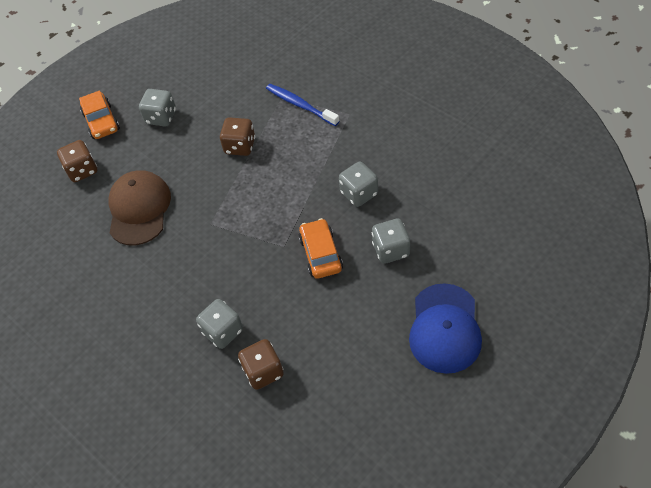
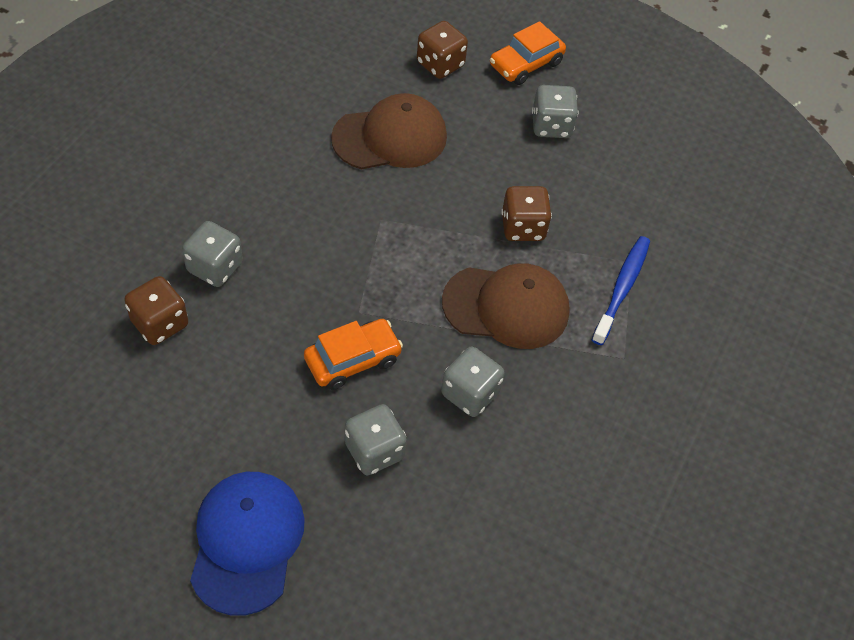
camera: 65 degrees right, 0 degrees up
blue cap [409,283,482,374] -> blue cap turned 105 degrees clockwise [190,472,305,616]
none -> brown cap [442,263,570,349]

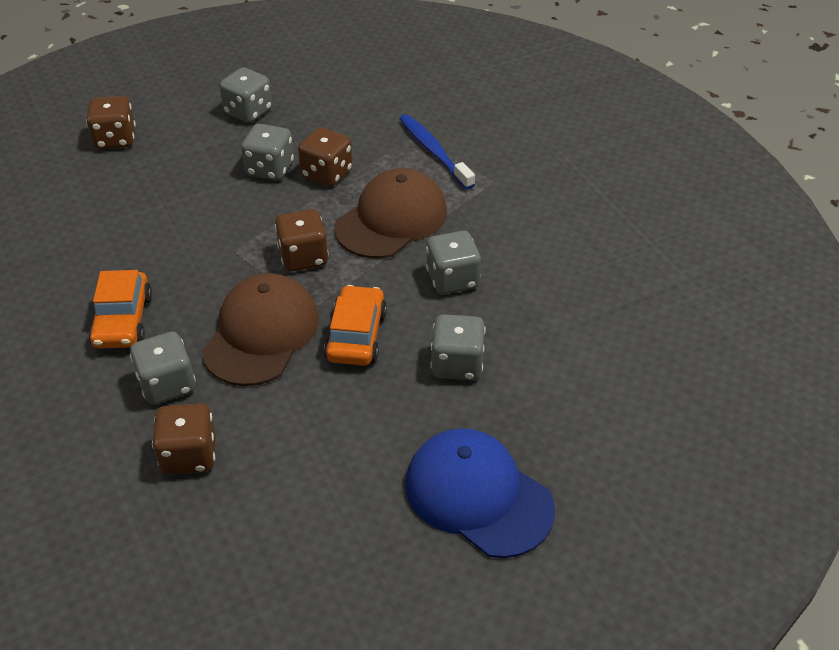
camera: 50 degrees left, 10 degrees down
brown cap [331,93,447,170] -> brown cap moved to [202,273,319,386]
orange car [490,21,566,85] -> orange car moved to [88,270,152,349]
none -> grey dice [241,124,294,180]
none -> brown dice [275,209,329,271]

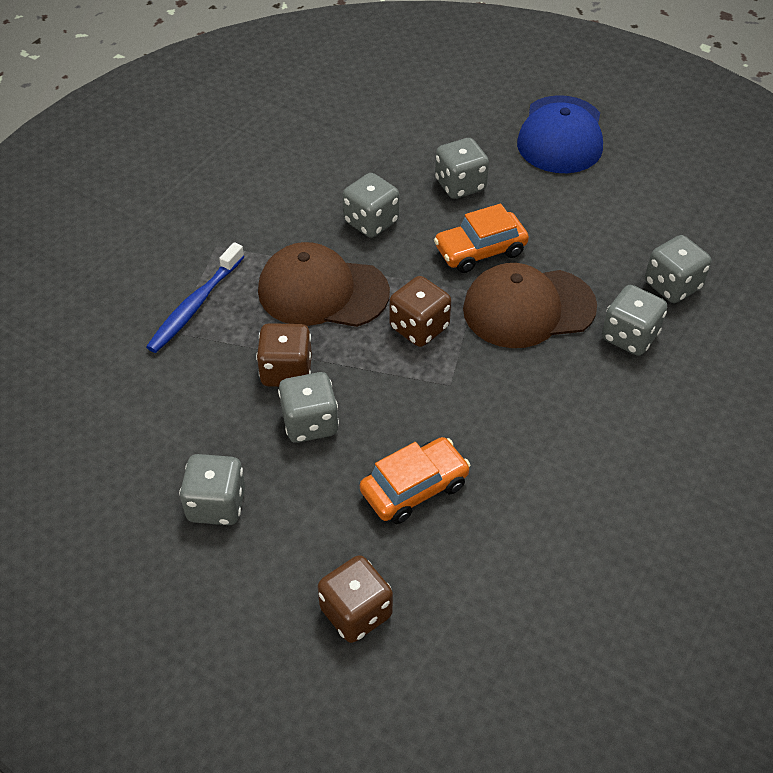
camera: 120 degrees left, 5 degrees up
orange car [88,270,152,349] -> orange car moved to [360,437,470,524]
brown dice [152,403,216,475] -> grey dice [645,235,711,303]

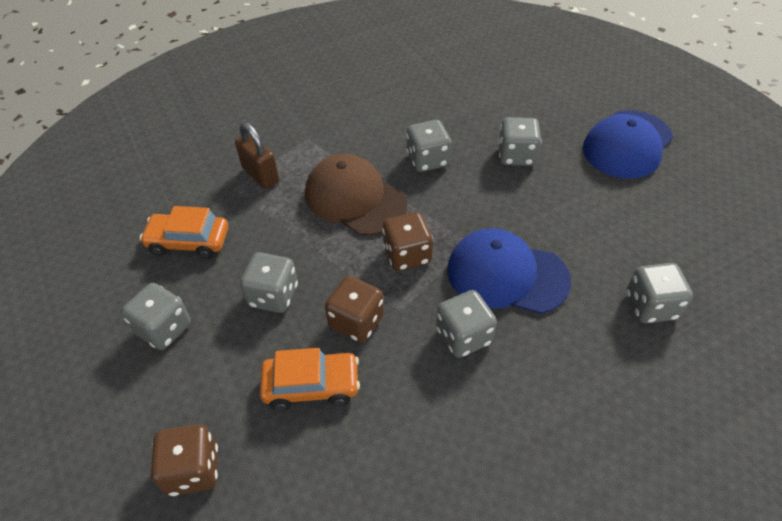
camera: 30 degrees right, 0 degrees up
blue toothbrush [146,242,245,353] -> brown padlock [235,122,279,189]
brown dice [256,323,312,387] -> brown dice moved to [325,276,384,343]
orange car [434,204,529,273] -> orange car moved to [140,206,229,259]
brown cap [463,263,597,348] -> blue cap [447,228,571,314]
grey dice [602,285,667,356] -> grey dice moved to [436,290,497,358]

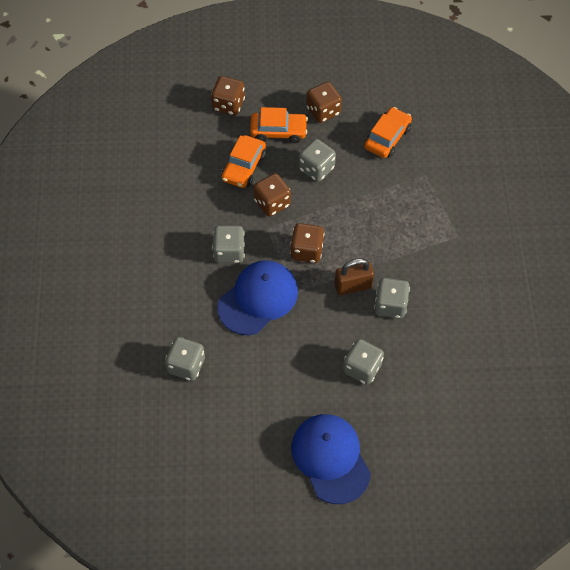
camera: 115 degrees right, 10 degrees up
grey dice [121,283,191,350] -> brown dice [306,82,342,123]
brown padlock [235,122,279,189] -> brown padlock moved to [335,258,374,295]
brown cap [305,154,407,236] -> none
none -> orange car [250,107,308,143]

